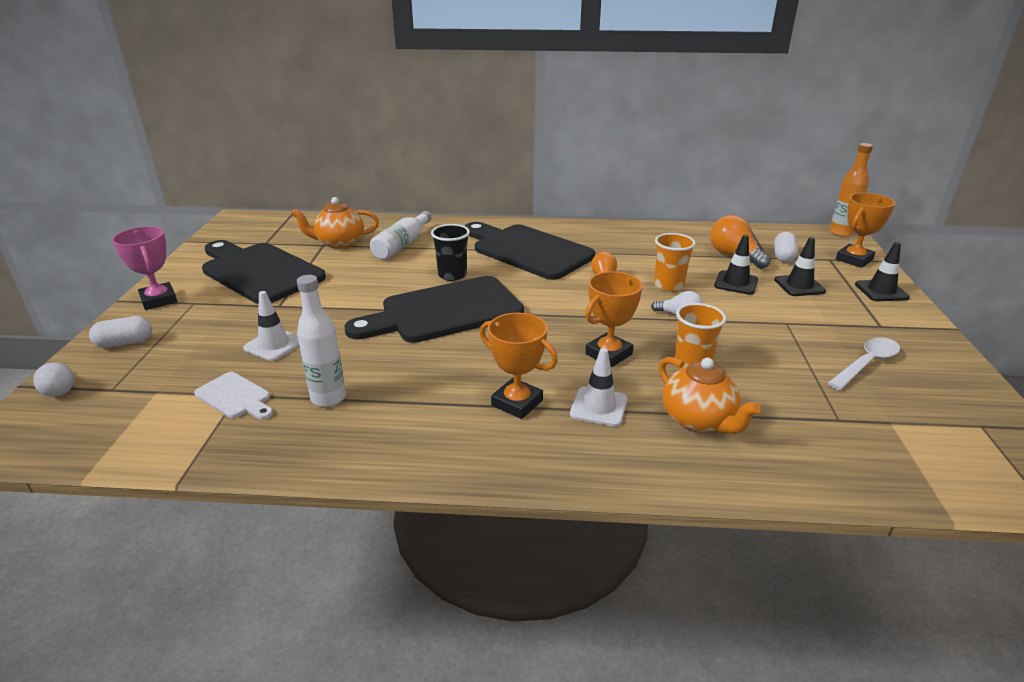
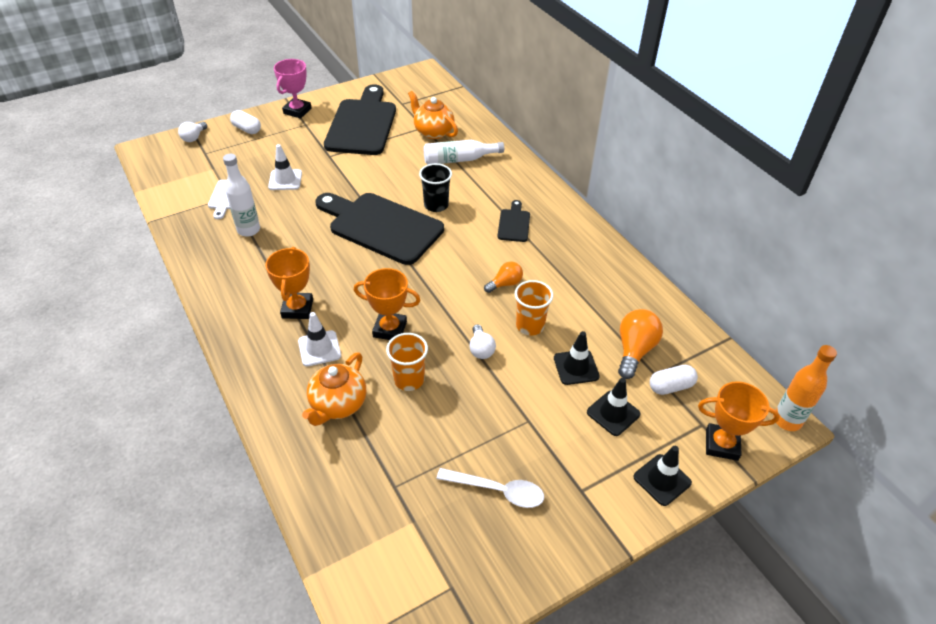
camera: 55 degrees right, 15 degrees up
black cutting board [465,222,595,280] -> black cutting board [497,200,530,242], size x0.45

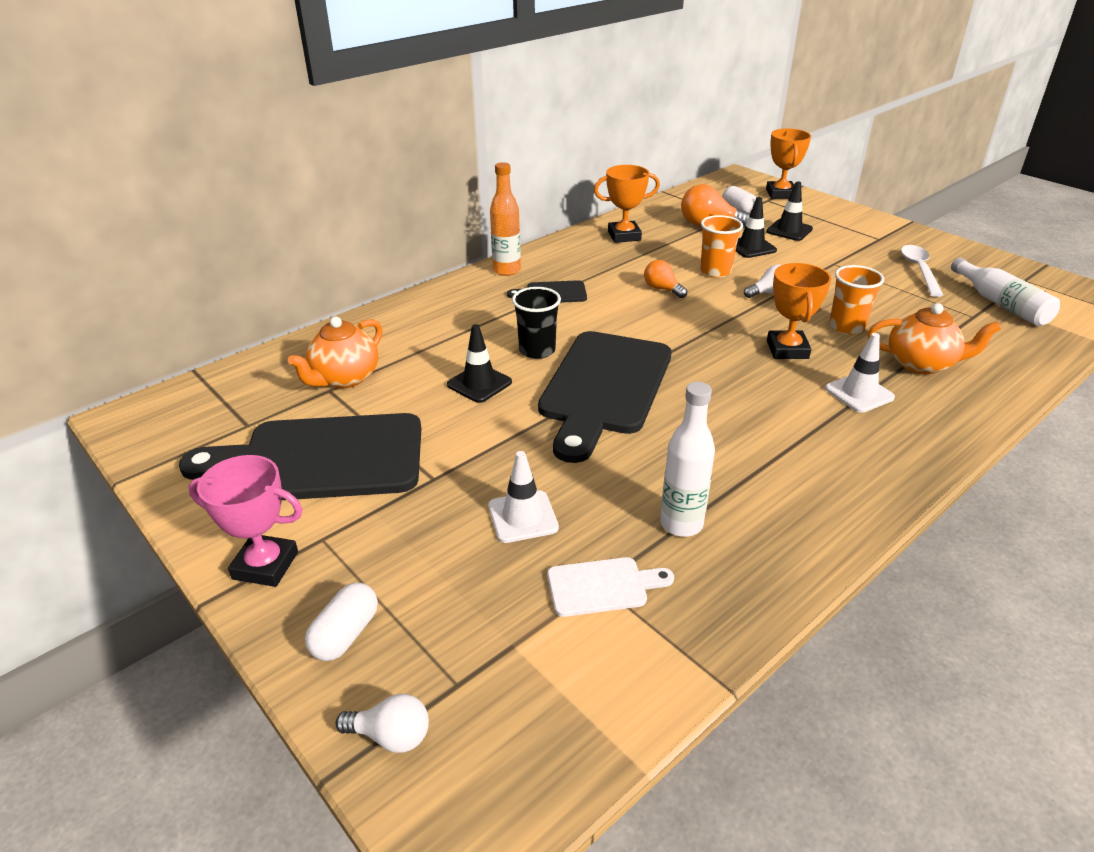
camera: 100 degrees left, 10 degrees down
orange trophy [265,247,313,319] -> orange trophy moved to [594,165,660,243]
white bottle [424,140,504,165] -> white bottle moved to [951,257,1060,326]
black traffic cone [633,446,692,506] -> black traffic cone moved to [447,324,512,403]
orange bottle [773,345,837,431] -> orange bottle moved to [490,162,521,276]

